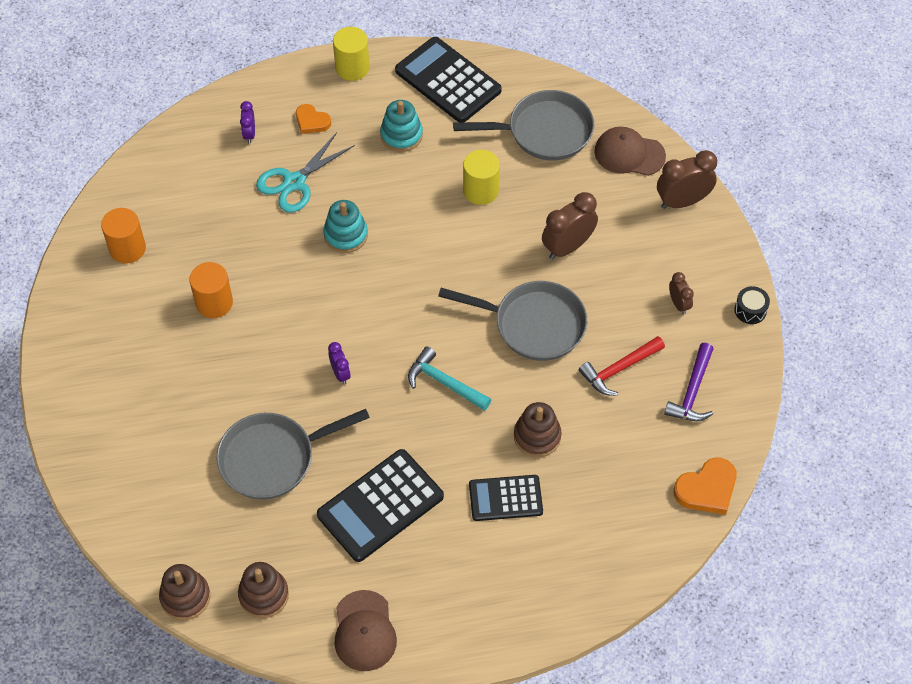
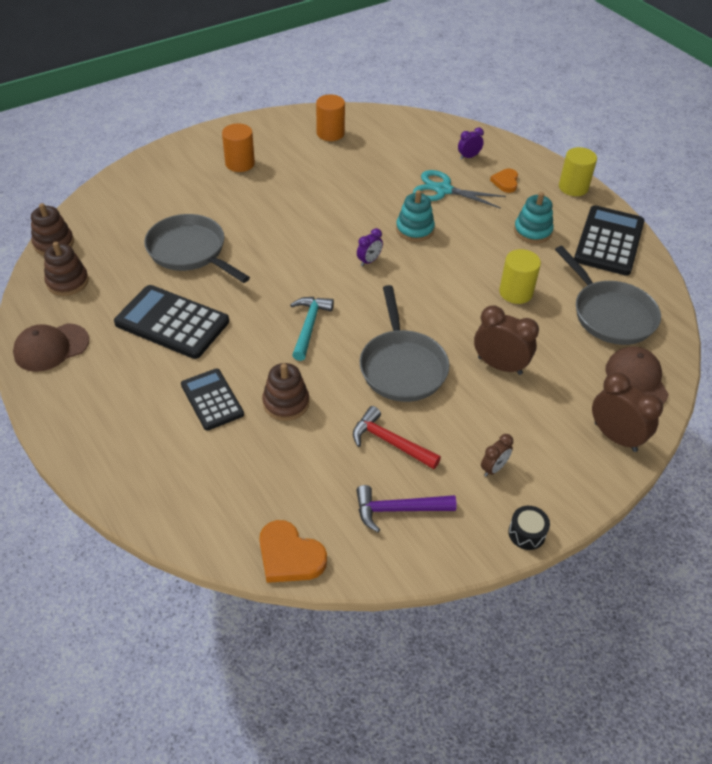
camera: 65 degrees right, 10 degrees down
orange cylinder [189,262,233,318] -> orange cylinder moved to [222,123,255,172]
purple clock [328,342,351,384] -> purple clock moved to [357,228,383,266]

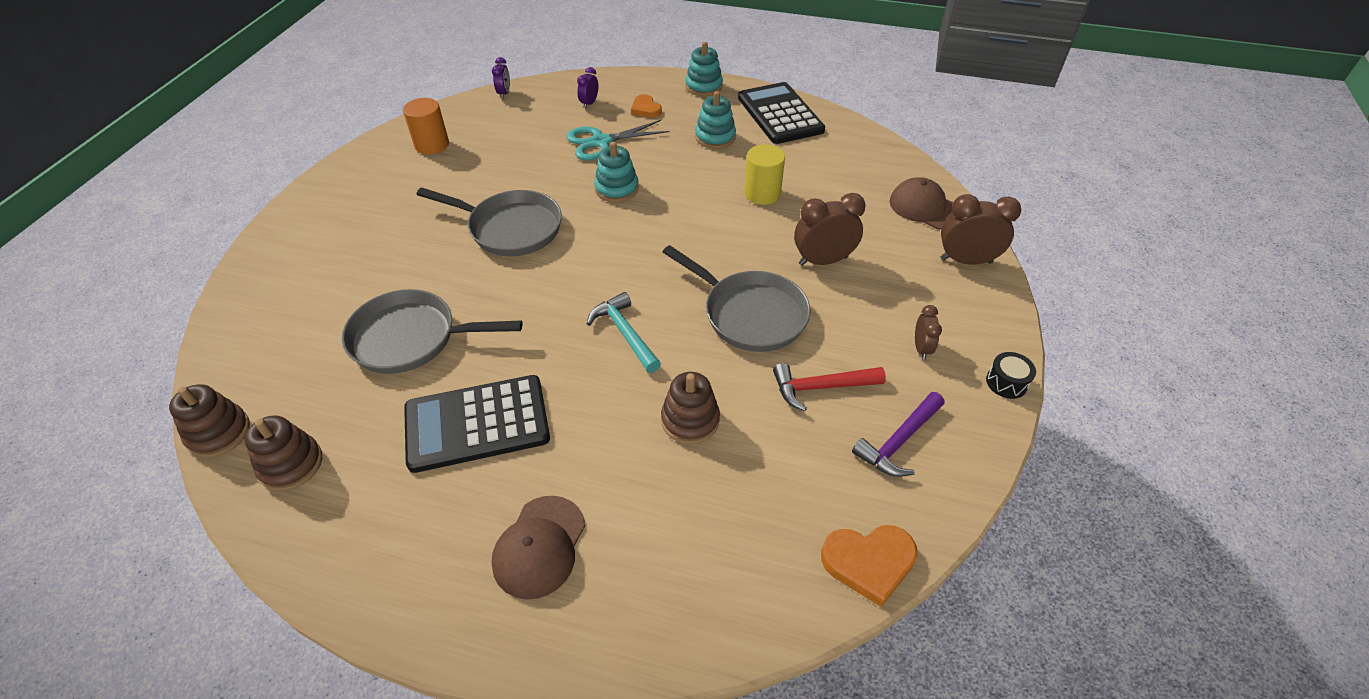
camera: 40 degrees left, 0 degrees up
brown cap [13,323,89,372] -> brown cap moved to [491,496,586,599]
black calculator [181,368,244,431] -> none
orange cylinder [222,123,255,172] -> none
purple clock [357,228,383,266] -> purple clock moved to [492,57,510,99]
grey pan [555,246,661,345] -> grey pan moved to [416,187,562,256]
yellow cylinder [559,147,597,196] -> turquoise stacking toy [685,42,723,96]

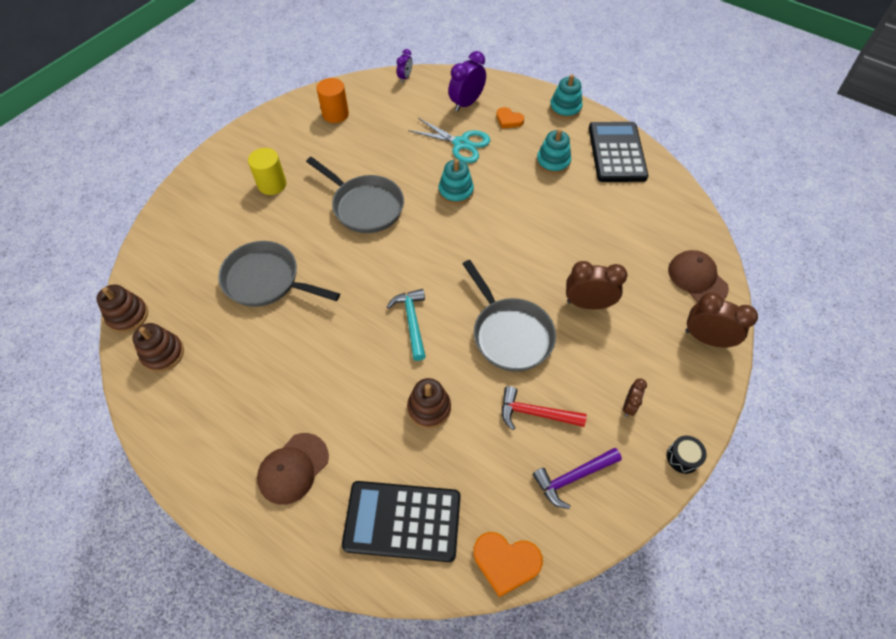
camera: 20 degrees right, 10 degrees up
black calculator [404,375,550,473] -> black calculator moved to [342,481,461,562]
turquoise scissors [566,120,670,160] -> turquoise scissors turned 150 degrees counterclockwise [408,118,490,163]
purple clock [577,67,598,109] -> purple clock [448,51,486,112], size x1.82
orange heart [631,94,662,118] -> orange heart turned 45 degrees counterclockwise [496,107,524,128]
yellow cylinder [744,145,785,205] -> yellow cylinder moved to [248,148,286,195]

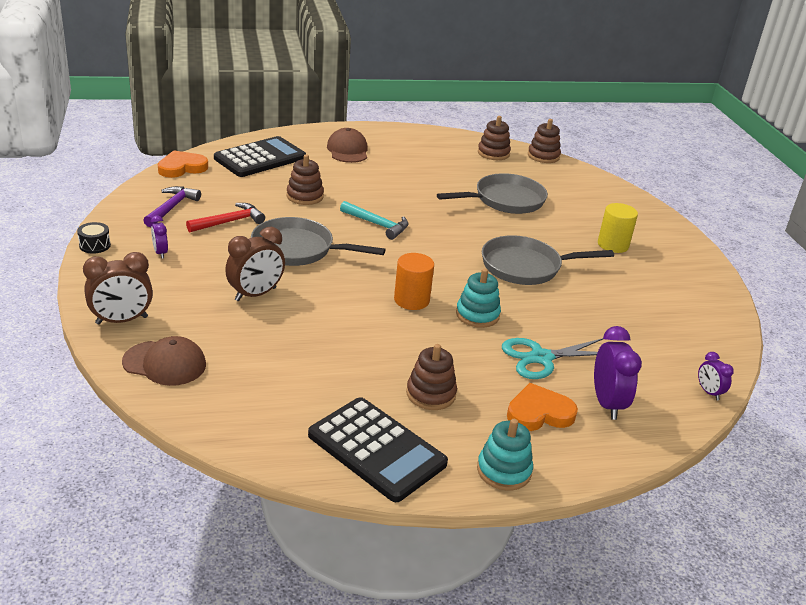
camera: 130 degrees right, 25 degrees down
orange cylinder [317,78,349,123] -> orange cylinder moved to [394,253,434,310]
orange heart [496,107,524,128] -> orange heart [507,383,578,431], size x1.53
turquoise stacking toy [536,129,571,175] -> brown stacking toy [406,344,457,410]
brown clock [623,378,647,417] -> purple clock [151,215,168,259]

